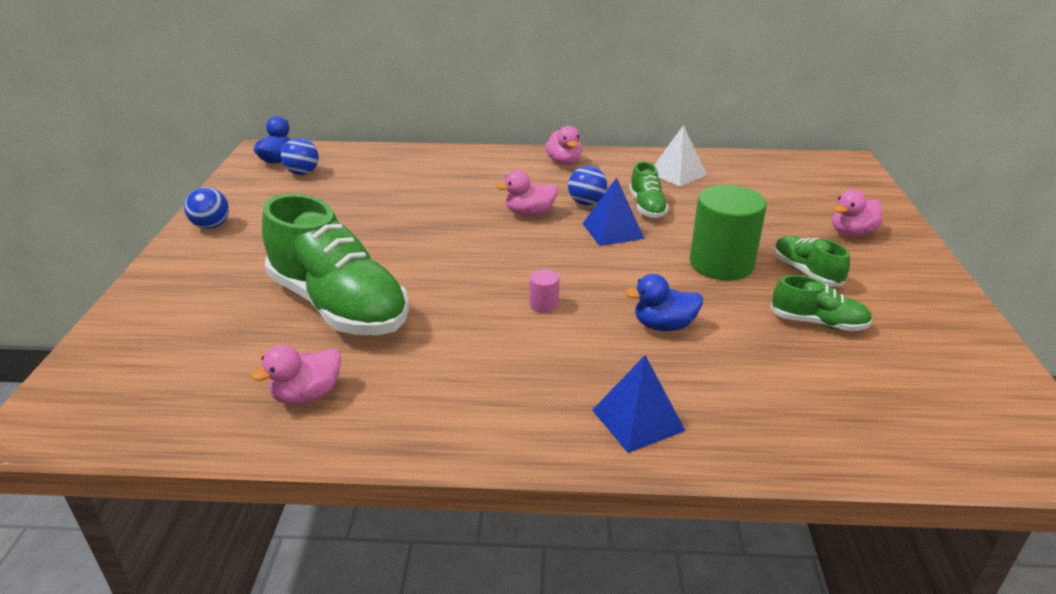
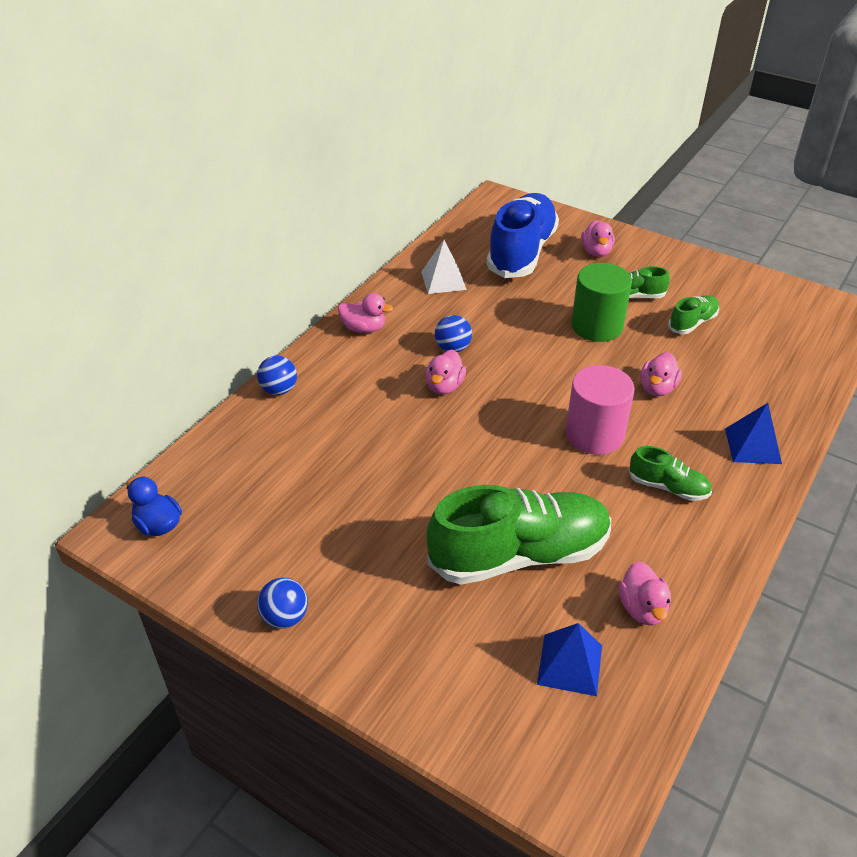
camera: 60 degrees left, 10 degrees up
blue ball [281,138,319,175] -> blue ball moved to [257,356,297,395]
pink cylinder [529,269,559,313] -> pink cylinder [565,365,635,455], size x2.37
blue pyramid [583,178,644,246] -> blue pyramid moved to [537,623,602,696]
blue duck [625,274,703,331] -> pink duck [640,352,682,396]
green shoe [629,161,669,218] -> green shoe moved to [629,446,712,501]
none -> blue shoe [486,193,559,278]

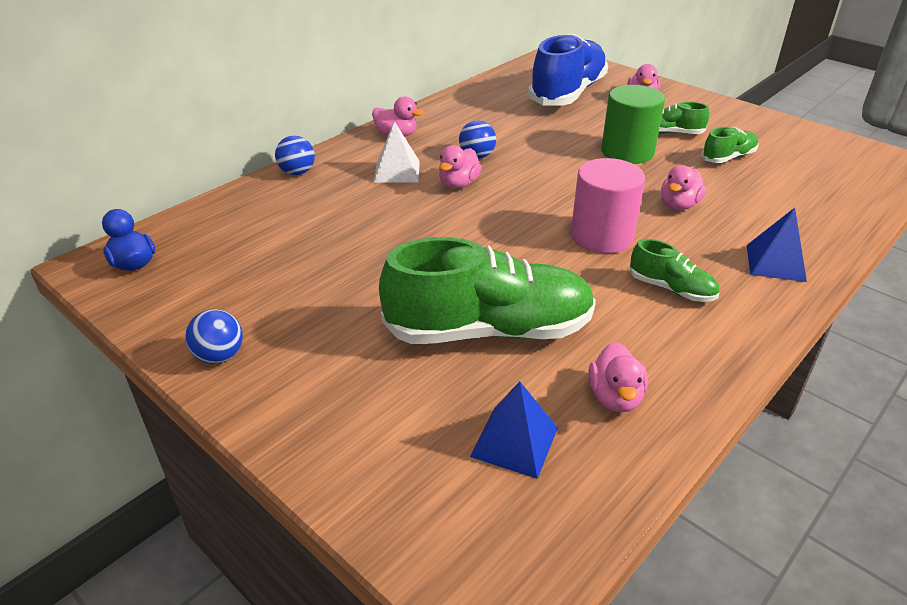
camera: 10 degrees right, 5 degrees down
white pyramid [421,240,467,294] -> white pyramid moved to [374,121,420,183]

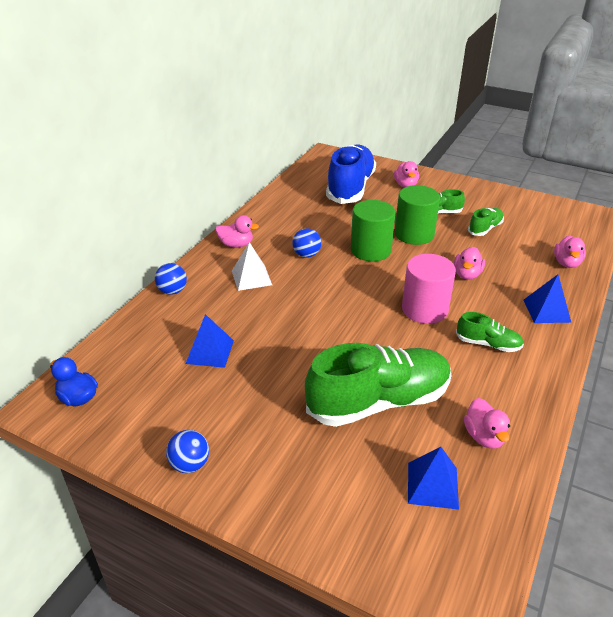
camera: 15 degrees left, 0 degrees up
pink duck [439,145,481,189] -> pink duck moved to [554,235,586,268]
none -> blue pyramid [186,314,234,368]
none -> green cylinder [351,200,396,261]

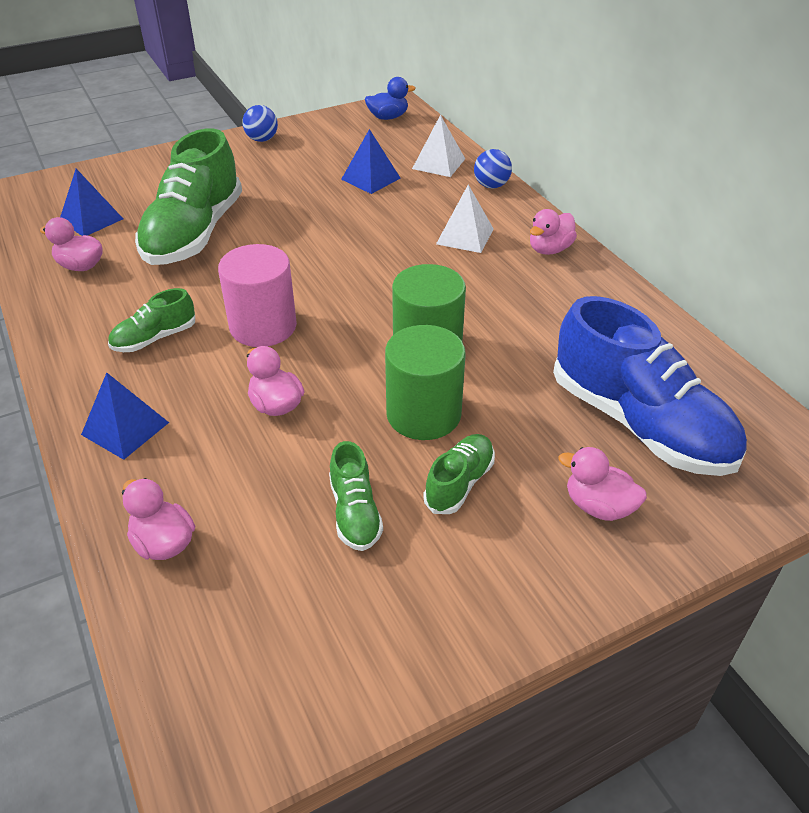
camera: 125 degrees right, 5 degrees up
blue ball [292,228,321,258] -> none
none -> white pyramid [412,115,465,177]

